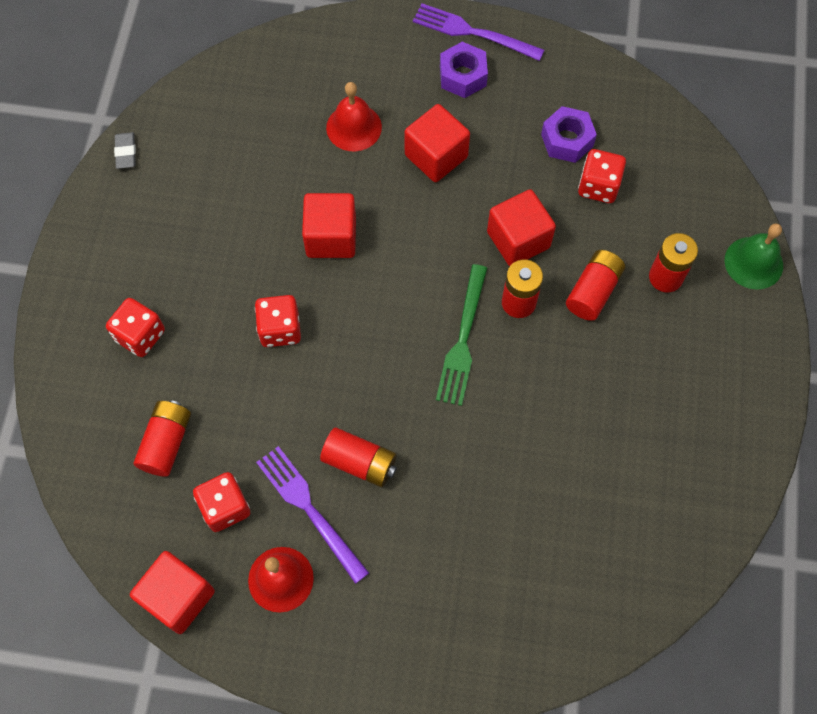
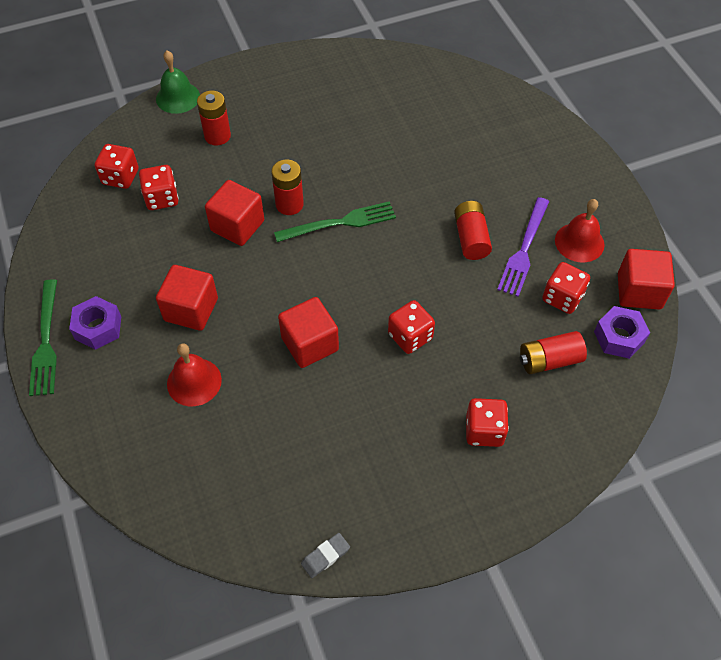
camera: 120 degrees left, 10 degrees down
purple fork [413,3,544,61] -> green fork [29,279,57,396]
purple nut [541,106,597,163] -> purple nut moved to [594,306,650,359]
red battery [566,250,625,321] -> none
none -> red dice [95,144,138,189]

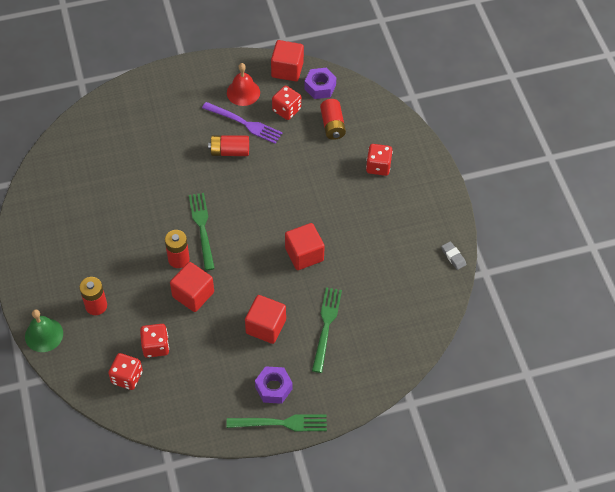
camera: 85 degrees left, 0 degrees up
red bell [167,343,222,406] -> green fork [312,287,342,373]
red dice [388,300,435,354] -> none

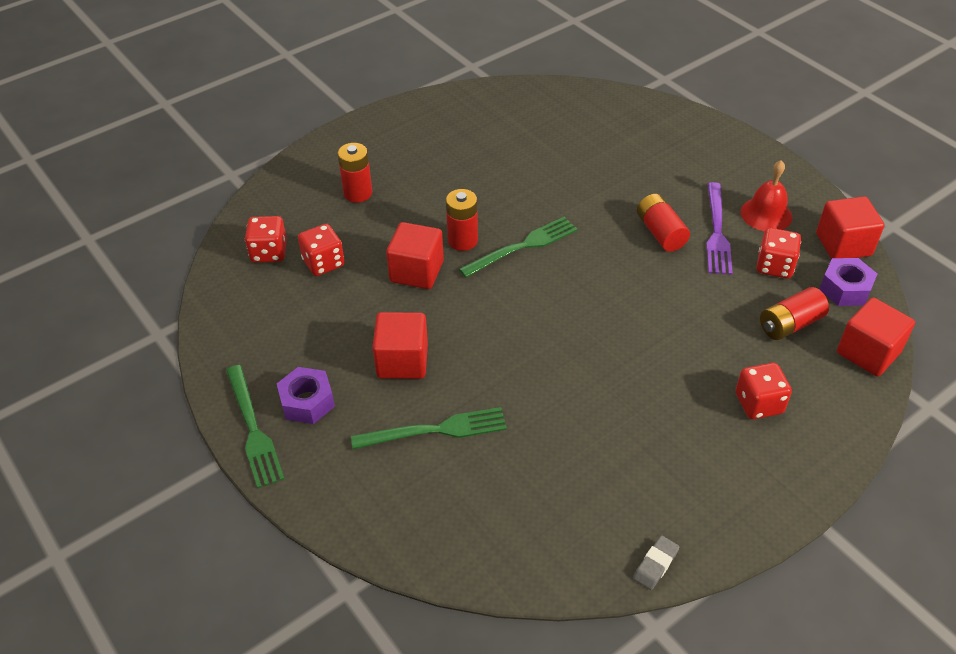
camera: 70 degrees right, 10 degrees down
green bell [25,309,63,352] -> none
red cube [285,223,325,270] -> red cube moved to [837,298,915,376]

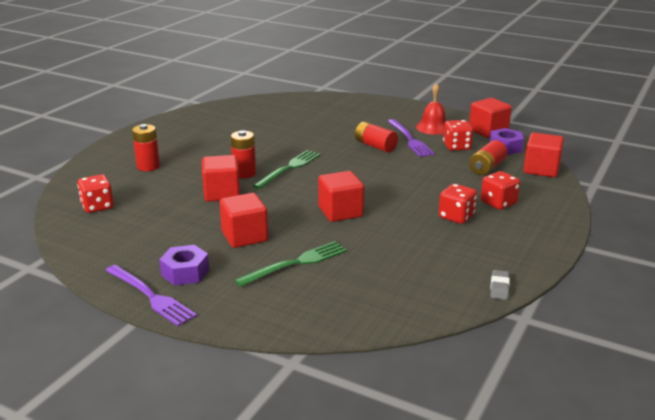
camera: 25 degrees left, 20 degrees down
green fork [226,365,284,488] -> purple fork [105,265,197,326]
red dice [298,224,345,276] -> red dice moved to [439,184,477,224]
none -> red cube [318,171,364,222]

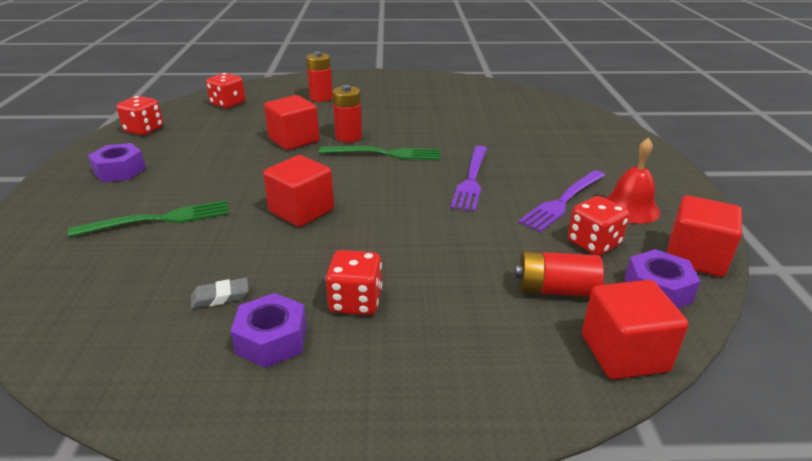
camera: 60 degrees right, 5 degrees up
purple fork [105,265,197,326] -> purple fork moved to [450,146,487,212]
red cube [219,193,268,248] -> none
green fork [235,241,347,287] -> green fork turned 45 degrees counterclockwise [68,200,229,237]
red battery [355,122,398,152] -> none
red dice [481,171,520,210] -> red dice moved to [116,96,163,135]
grey eraser [490,270,510,300] -> grey eraser moved to [191,278,249,309]
none -> purple nut [230,293,307,368]

